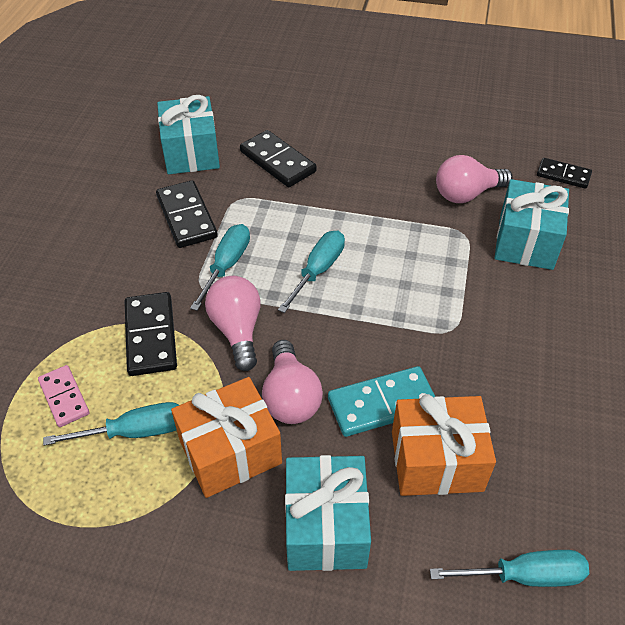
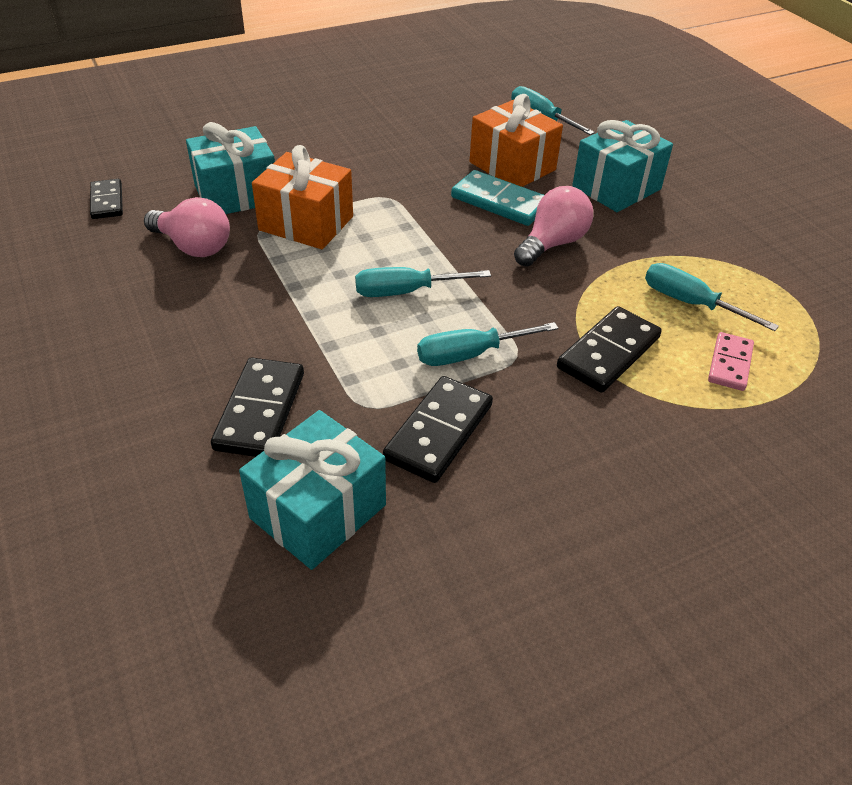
camera: 130 degrees left, 5 degrees down
orange gift [171,377,282,498] -> orange gift moved to [252,145,353,249]
pink light bulb [205,276,261,371] -> none

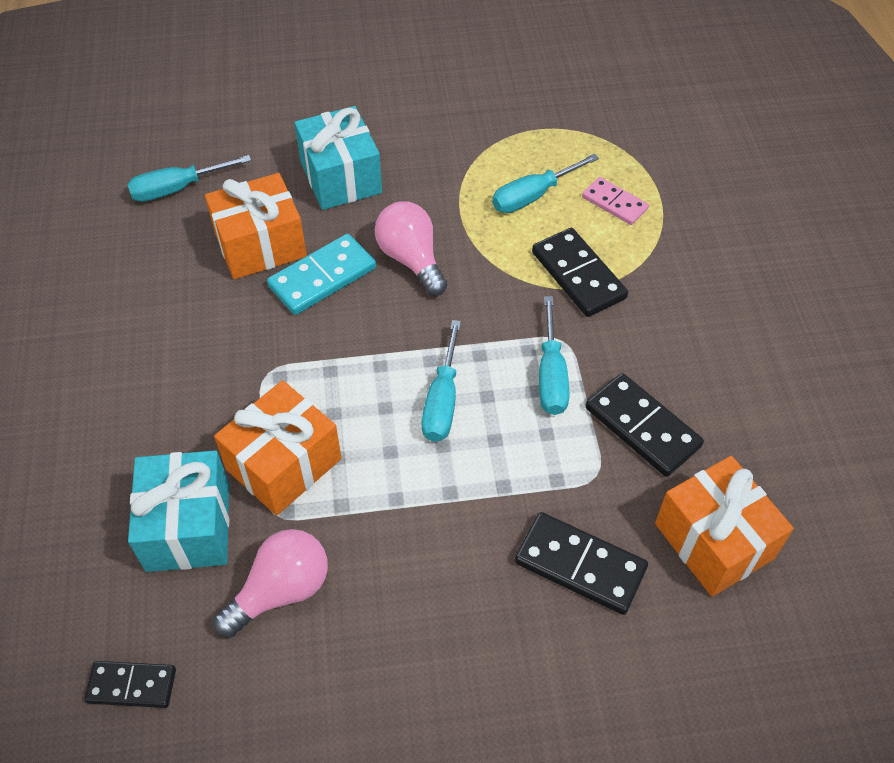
camera: 70 degrees left, 10 degrees up
turquoise gift [239,410,386,570] -> orange gift [655,456,794,597]

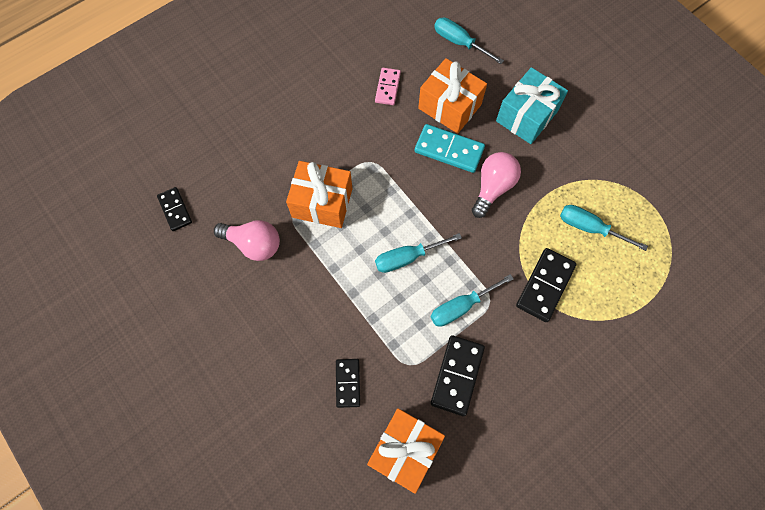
camera: 60 degrees right, 15 degrees up
turquoise gift [128,450,229,572] -> none
black domino [515,512,648,615] -> black domino [336,359,360,408], size x0.64
pink domino [582,177,649,225] -> pink domino moved to [375,68,401,105]

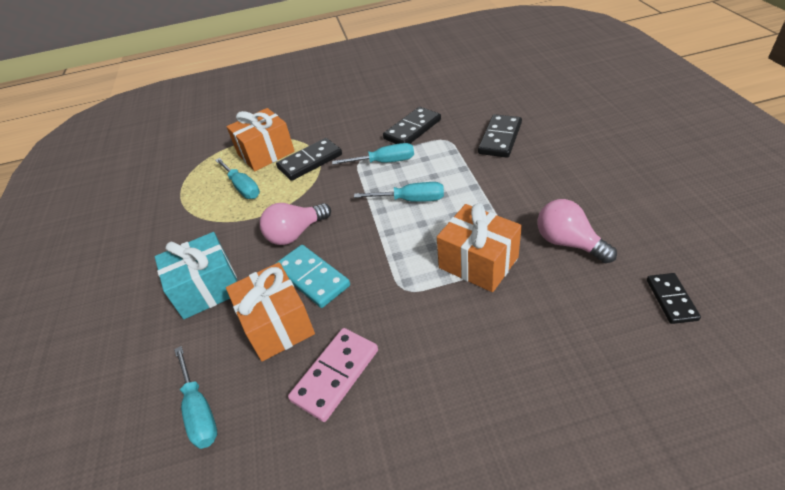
camera: 150 degrees left, 25 degrees down
black domino [336,359,360,408] -> black domino [478,114,522,158], size x1.55
orange gift [367,408,445,494] -> orange gift moved to [227,108,295,171]
pink domino [375,68,401,105] -> pink domino [288,328,378,422], size x1.55

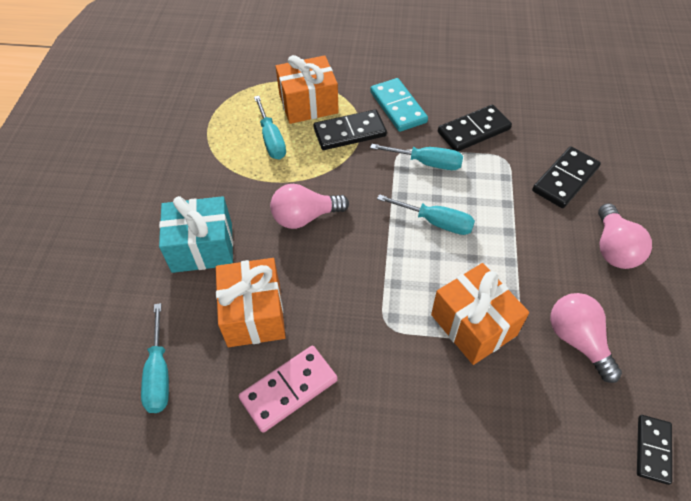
camera: 15 degrees right, 10 degrees up
turquoise domino [275,245,350,308] -> turquoise domino moved to [370,78,428,132]
none -> pink light bulb [598,203,652,269]

